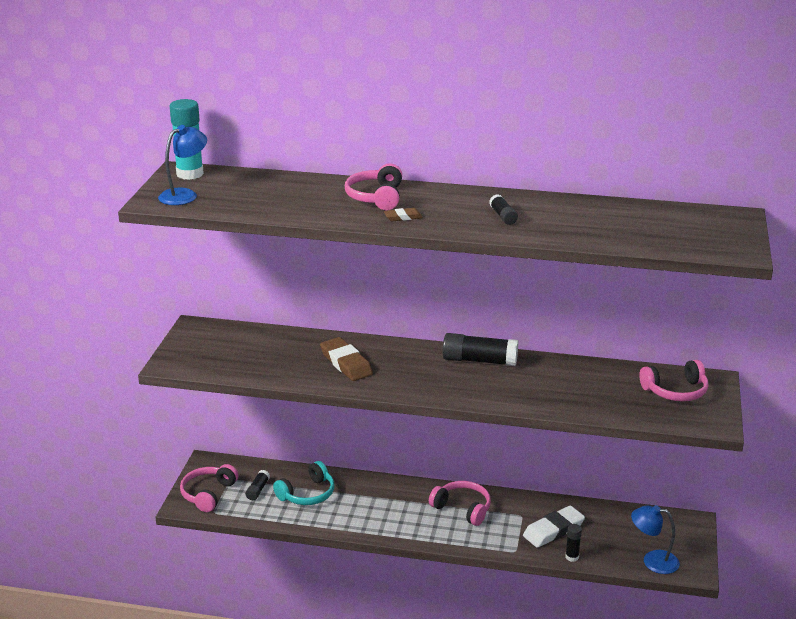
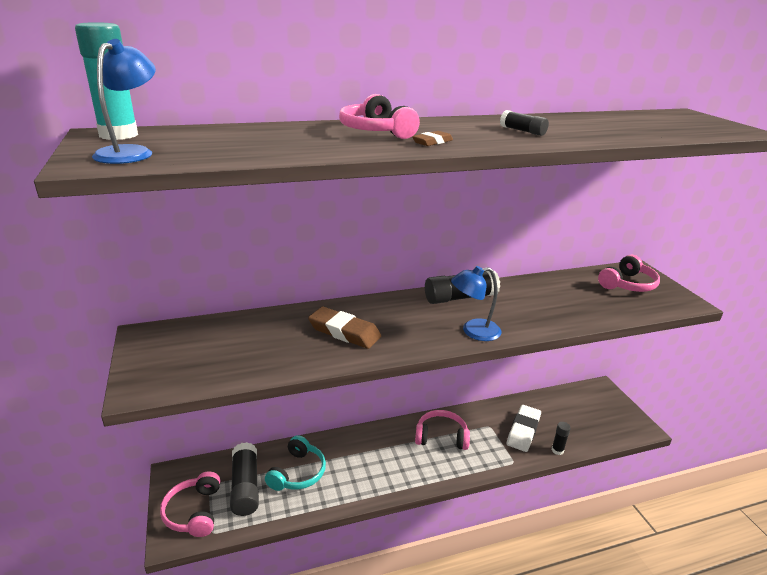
camera: 30 degrees left, 0 degrees up
black glue stick [245,470,270,500] -> black glue stick [230,442,259,516], size x1.91
blue lamp [631,505,680,574] -> blue lamp moved to [451,266,501,341]

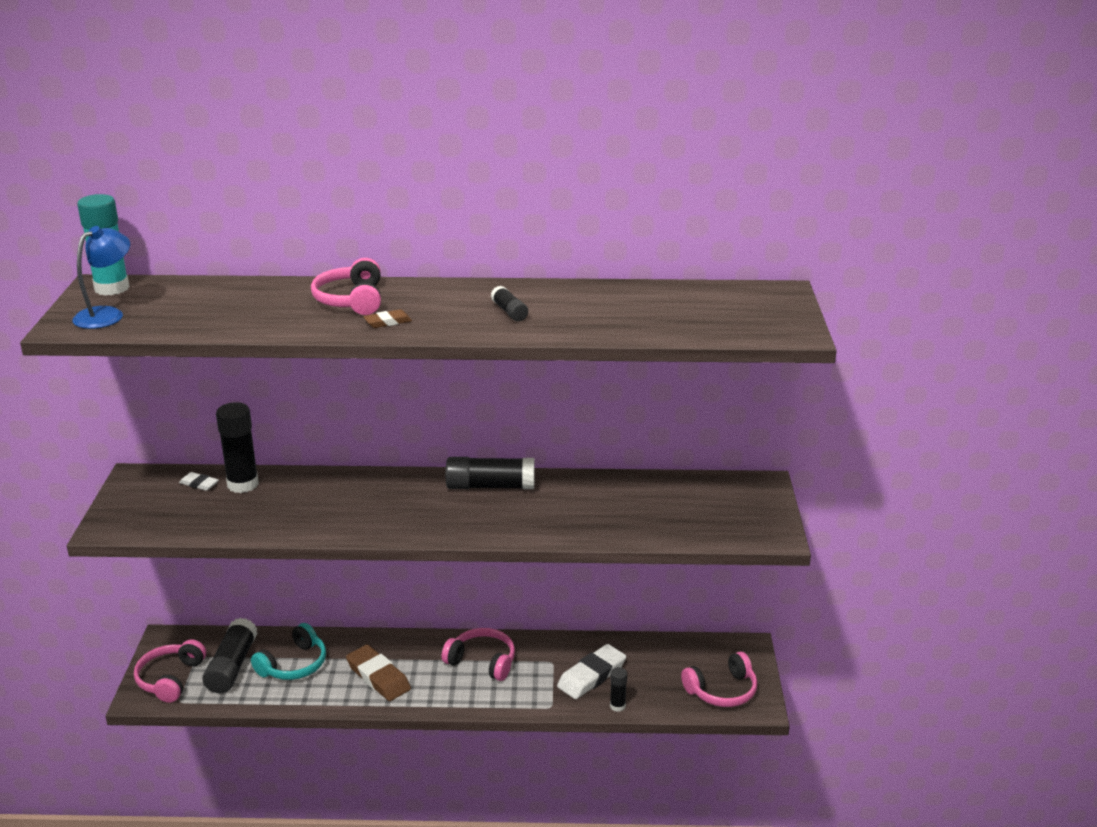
camera: 20 degrees right, 0 degrees up
brown eraser [308,307,381,349] -> brown eraser moved to [346,645,411,701]
blue lamp [451,266,501,341] -> none
pink headphones [598,255,660,292] -> pink headphones moved to [681,652,758,707]
none -> white eraser [179,472,219,491]
none -> black glue stick [216,402,259,493]

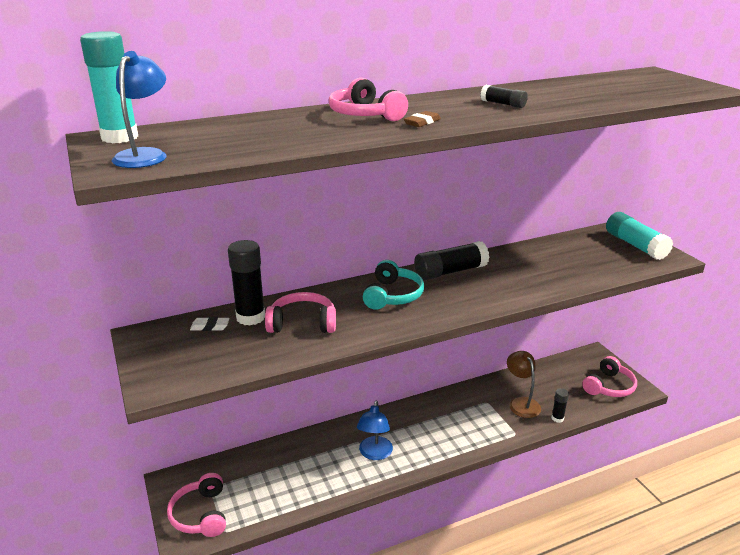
camera: 25 degrees left, 0 degrees up
black glue stick [202,618,257,694] -> none
turquoise headphones [251,623,326,680] -> turquoise headphones moved to [363,260,424,310]
brown eraser [346,645,411,701] -> blue lamp [357,400,393,460]
pink headphones [441,628,515,681] -> pink headphones moved to [265,292,336,333]
white eraser [557,644,626,699] -> brown lamp [507,351,541,418]
none -> turquoise glue stick [606,212,673,260]

